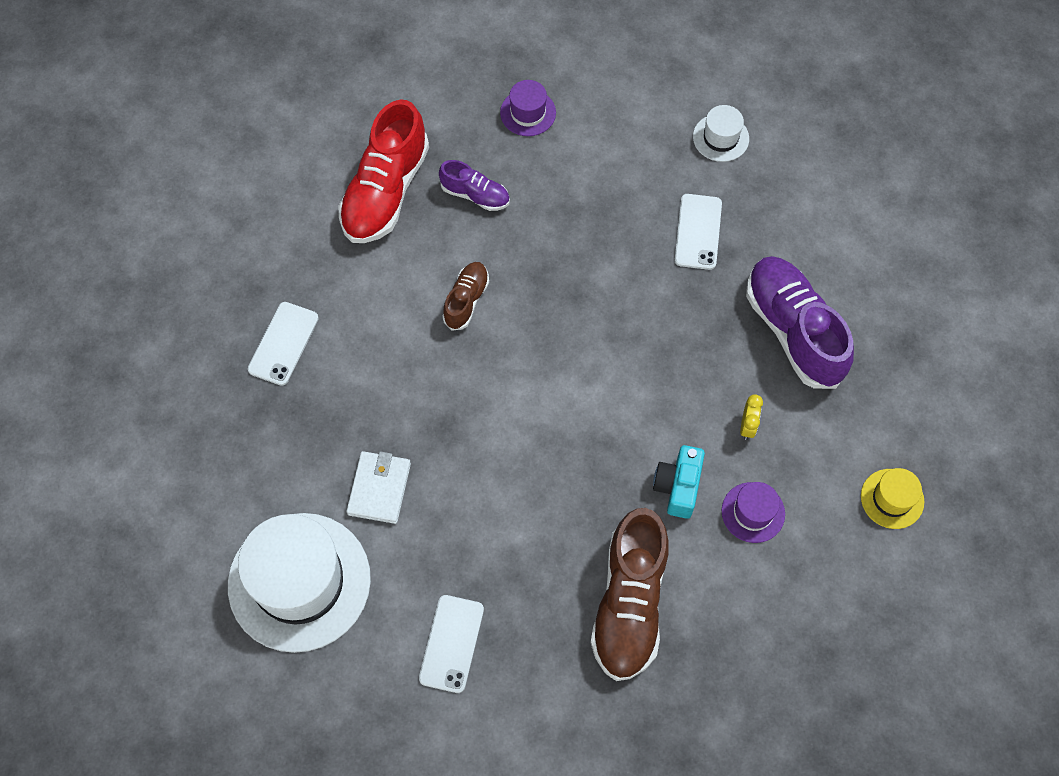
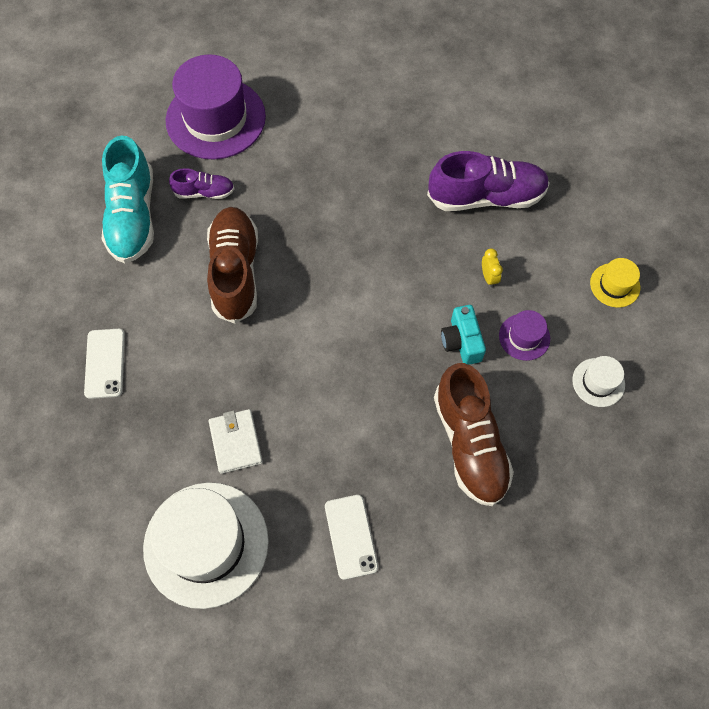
camera: 25 degrees left, 0 degrees up
red shoe [339,99,429,243] -> turquoise shoe [102,135,154,264]
brown shoe [443,262,489,331] -> brown shoe [207,207,258,324], size x1.93
purple hat [500,80,556,136] -> purple hat [166,54,266,160], size x2.20
white phone [675,194,722,270] -> none
white hat [693,105,749,162] -> white hat moved to [572,356,625,407]
purple shoe [746,256,854,389] -> purple shoe turned 135 degrees clockwise [427,151,550,211]

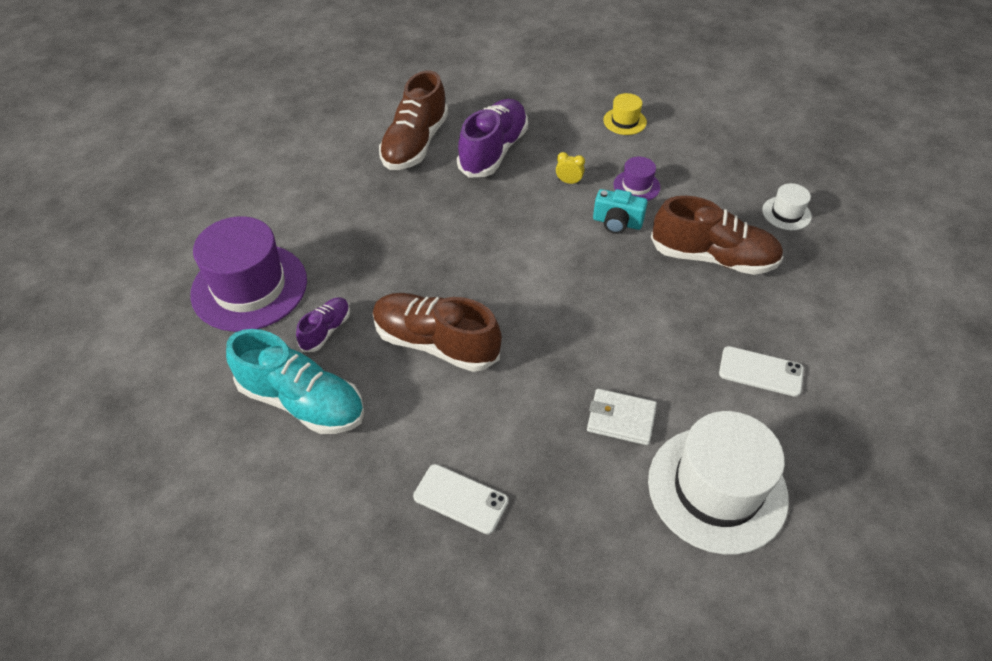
camera: 60 degrees left, 15 degrees down
white hat [572,356,625,407] -> white hat moved to [762,183,812,230]
none -> brown shoe [379,70,448,170]

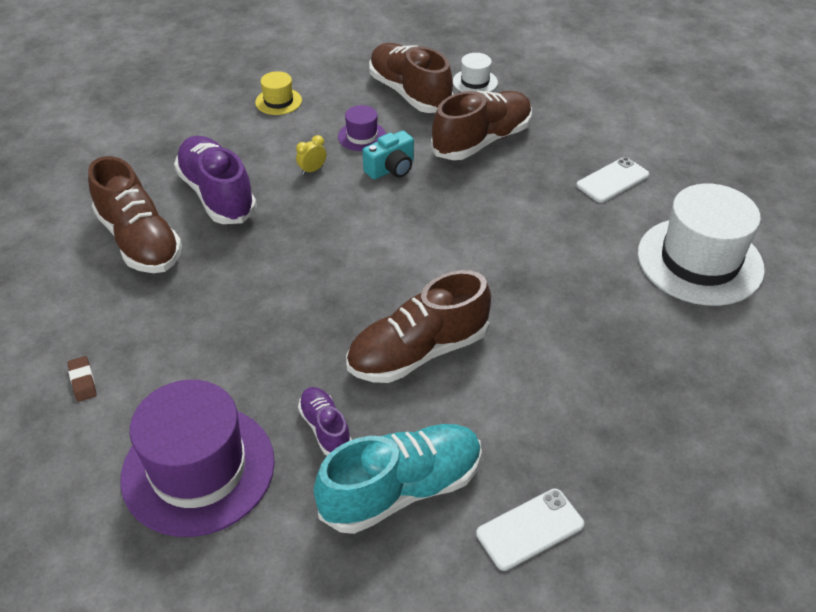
camera: 55 degrees left, 5 degrees down
white phone [413,464,509,534] -> white phone moved to [476,489,584,571]
white wallet [587,388,657,445] -> none
none -> brown eraser [68,356,97,402]
none -> brown shoe [369,43,453,113]

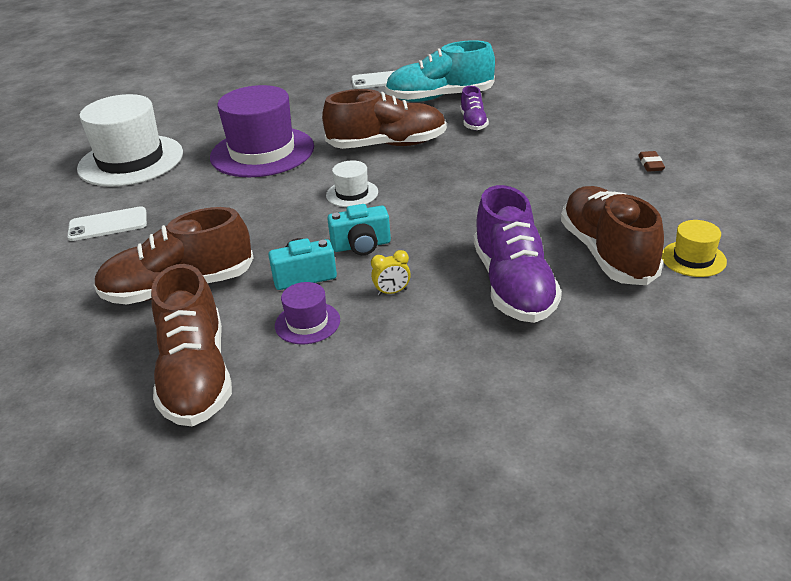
camera: 155 degrees left, 10 degrees down
purple hat [120,380,275,537] -> purple hat moved to [210,85,314,177]
yellow hat [255,71,302,115] -> yellow hat moved to [662,220,727,277]
white hat [453,53,498,92] -> white hat moved to [326,160,378,207]
none -> turquoise camera [327,204,391,255]

